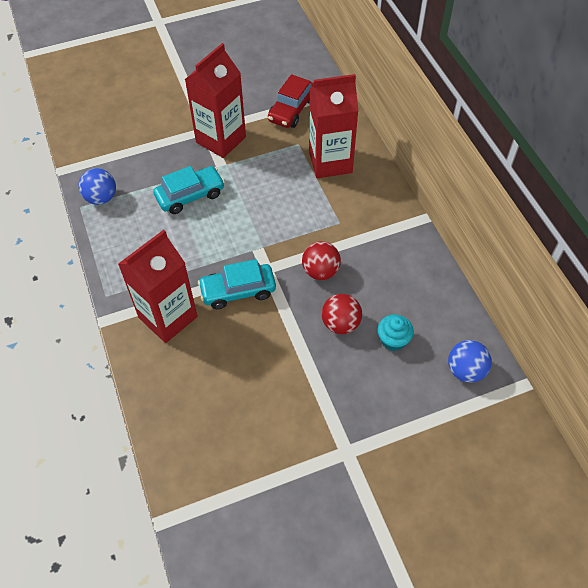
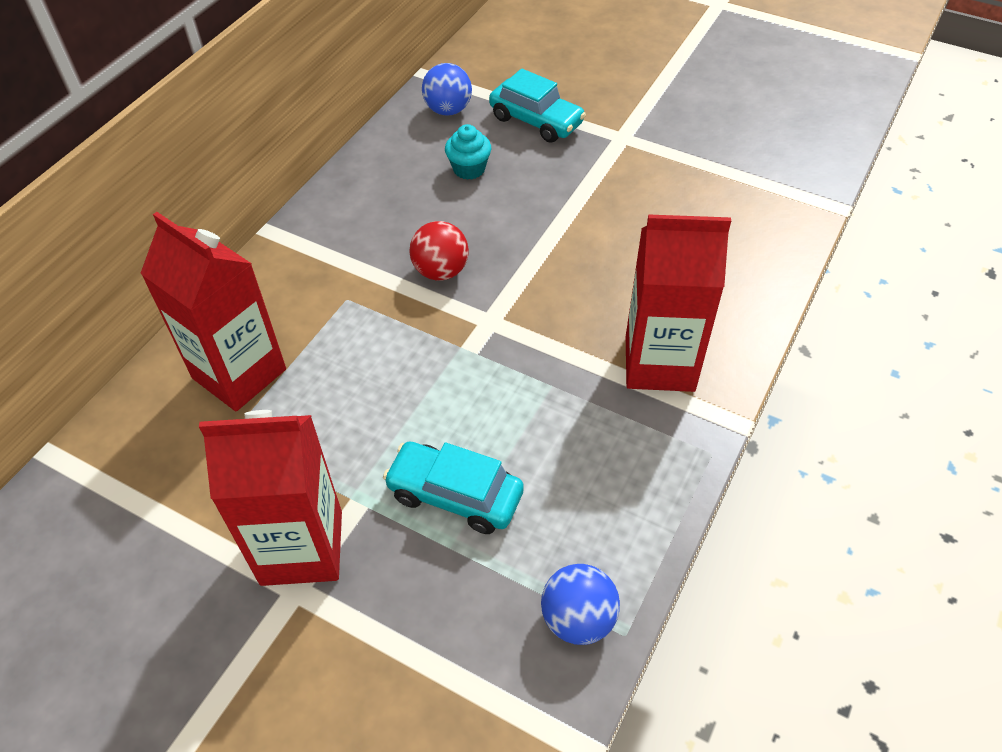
camera: 130 degrees left, 5 degrees down
turquoise car [198,259,276,309] -> turquoise car moved to [489,69,586,143]
red car [268,74,314,128] -> none
red ball [322,294,362,334] -> none

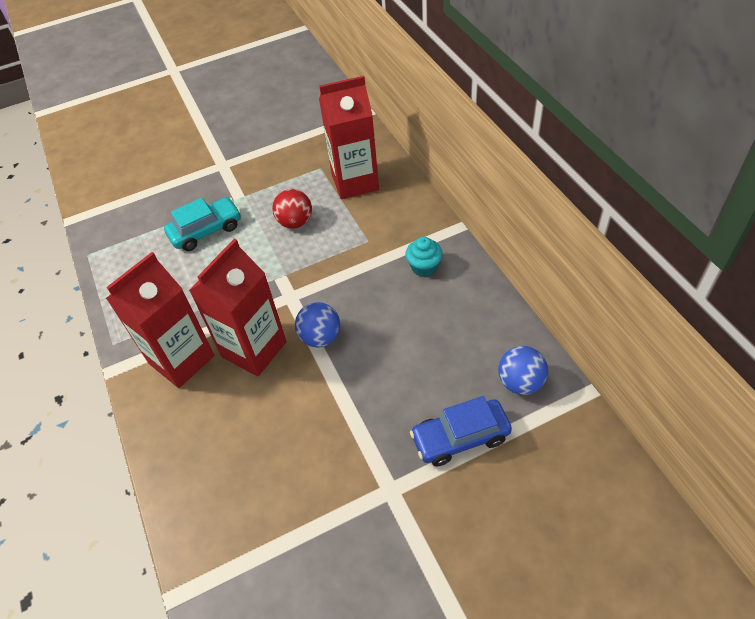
camera: 130 degrees right, 0 degrees up
red carton [199,410,342,586] -> red carton moved to [189,238,287,377]
red ball [409,221,469,281] -> red ball moved to [272,189,312,229]
turquoise cupcake [445,124,491,180] -> turquoise cupcake moved to [405,237,443,277]
turquoise car [489,69,586,143] -> blue car [410,396,512,466]
blue ball [541,564,620,645] -> blue ball moved to [295,302,340,348]

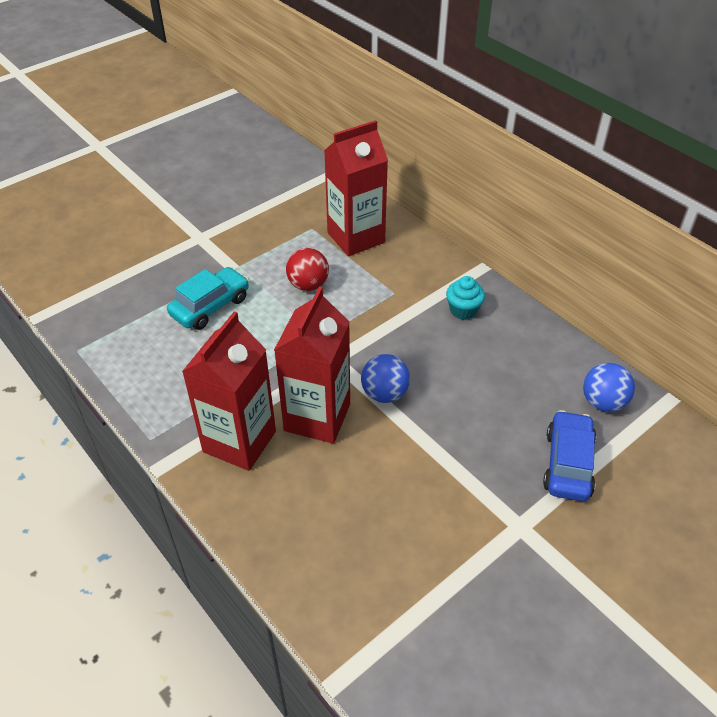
camera: 20 degrees left, 5 degrees down
blue car [410,396,512,466] -> blue car turned 135 degrees clockwise [543,410,596,501]

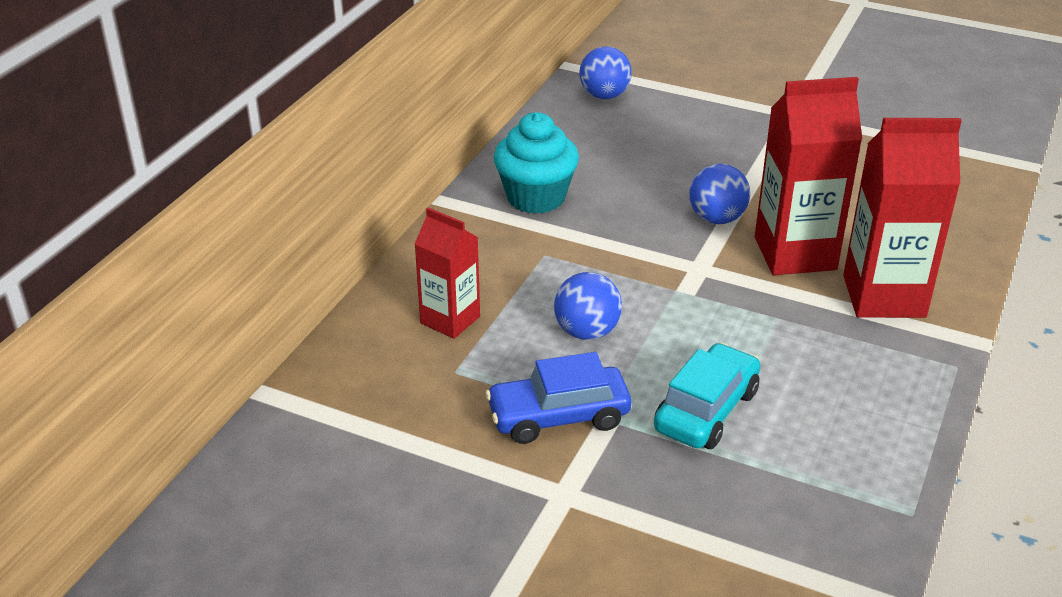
camera: 115 degrees left, 10 degrees down
turquoise car [167,267,249,330] -> turquoise car turned 105 degrees clockwise [654,343,760,449]
red ball [286,248,329,291] -> blue ball [554,272,622,340]
red carton [324,120,388,256] -> red carton [414,208,480,339], size x0.61
turquoise cupcake [446,276,485,320] -> turquoise cupcake [494,112,579,214], size x1.64
blue car [543,410,596,501] -> blue car moved to [485,352,631,444]

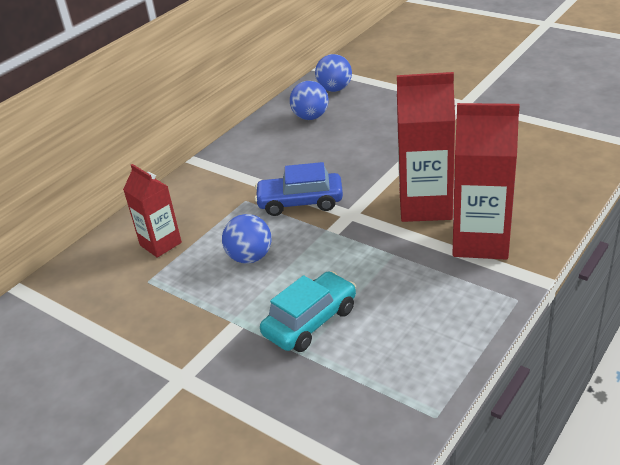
camera: 15 degrees right, 0 degrees up
blue car [485,352,631,444] -> blue car moved to [255,162,343,216]
turquoise cupcake [494,112,579,214] -> none
blue ball [689,164,750,224] -> blue ball moved to [290,81,328,120]

